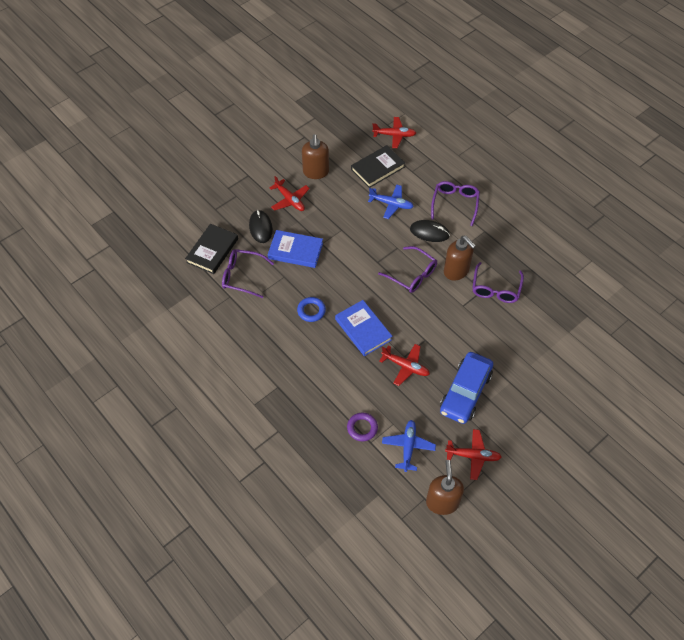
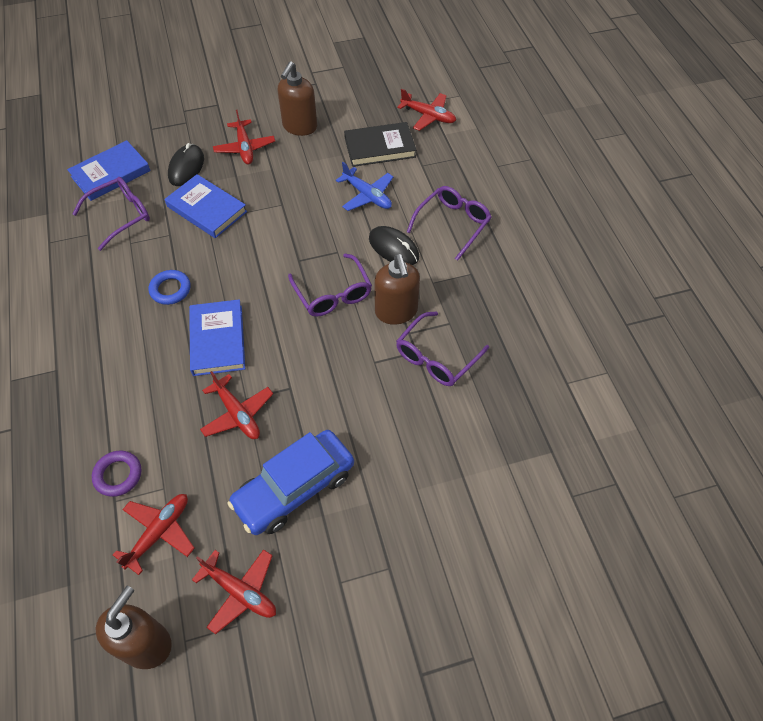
camera: 25 degrees right, 0 degrees up
black book [185,224,238,274] -> blue book [67,140,151,201]
purple glasses [222,249,274,298] -> purple glasses turned 105 degrees clockwise [73,177,150,251]
blue plane [382,420,436,472] -> red plane [113,494,195,575]

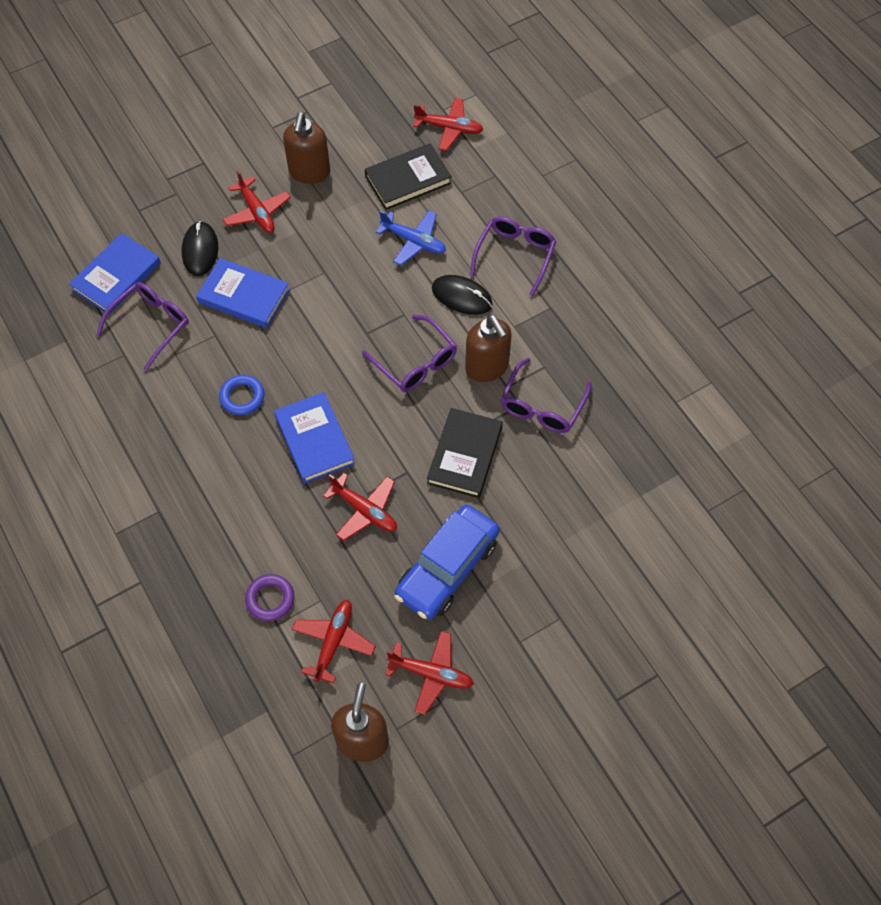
camera: 15 degrees left, 5 degrees up
none -> black book [427,408,503,498]

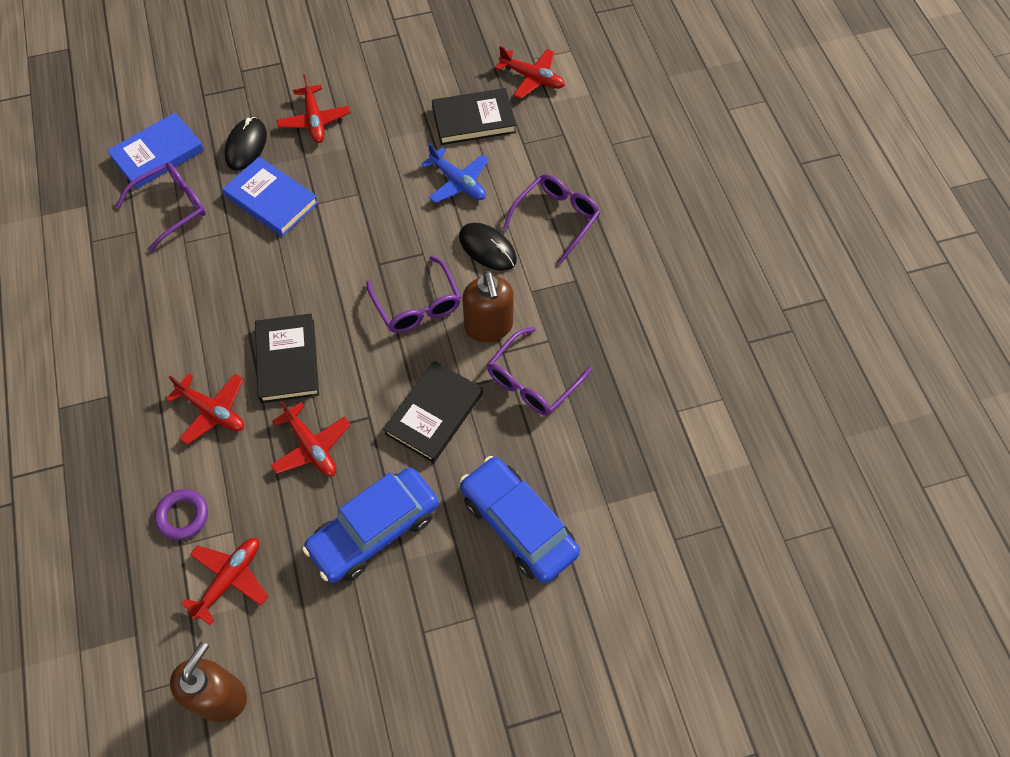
camera: 15 degrees right, 0 degrees up
blue ring [219,375,264,415] -> none
blue book [274,392,355,483] -> black book [255,314,319,403]
brown soap dispenser [283,112,330,184] -> none
red plane [385,631,474,715] -> red plane moved to [166,373,244,445]
none -> blue car [460,456,580,583]

